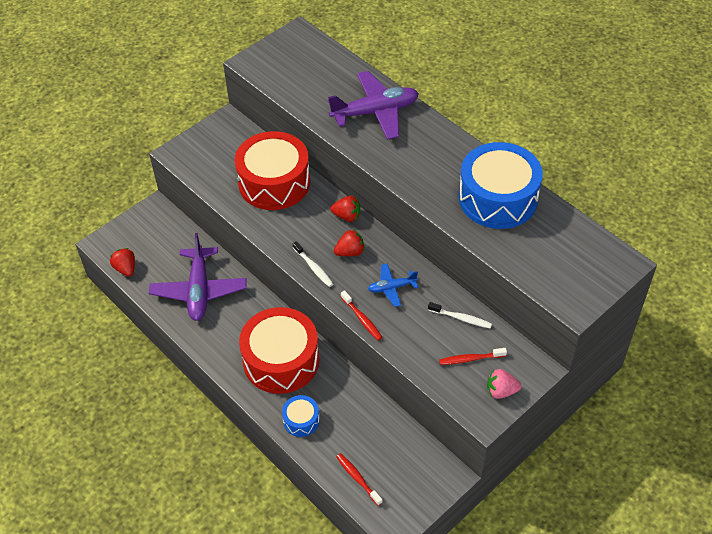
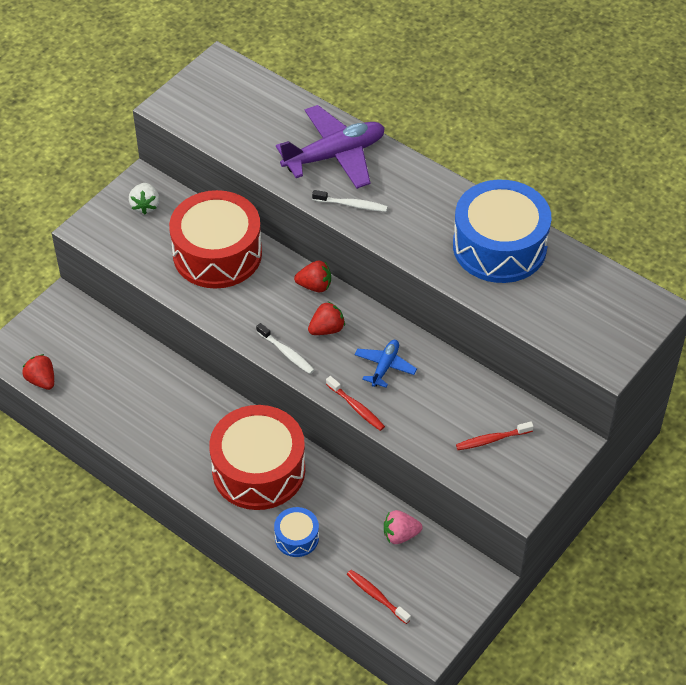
camera: 10 degrees left, 0 degrees up
purple plane [149,233,247,321] -> none
blue plane [368,263,418,307] -> blue plane turned 135 degrees clockwise [354,340,417,388]
white toothbrush [428,302,492,329] -> white toothbrush moved to [312,190,388,212]
pink strawberry [487,369,522,399] -> pink strawberry moved to [384,510,423,544]
none -> white strawberry [129,183,160,214]

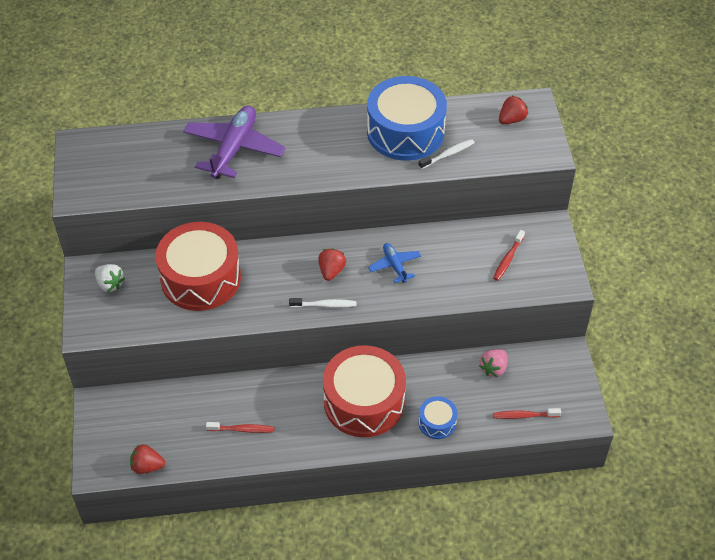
camera: 45 degrees left, 0 degrees up
red strawberry [294,261,331,293] -> red strawberry moved to [499,96,528,124]
white toothbrush [312,190,388,212] -> white toothbrush moved to [418,139,475,169]
red toothbrush [326,376,385,431] -> red toothbrush moved to [206,422,275,433]

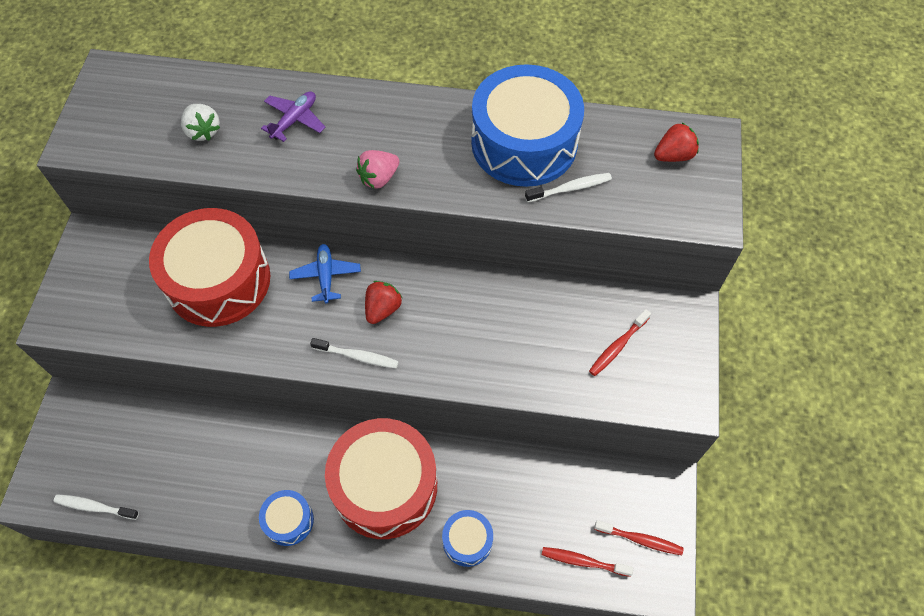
camera: 15 degrees right, 10 degrees up
white strawberry [95,264,125,292] -> white strawberry moved to [181,104,220,141]
red strawberry [130,444,165,474] -> white toothbrush [54,495,139,520]
purple plane [183,105,286,179] -> purple plane [261,91,326,142], size x0.52
red toothbrush [206,422,275,433] -> red toothbrush moved to [594,520,684,555]
blue plane [368,243,421,283] -> blue plane moved to [289,244,361,304]
pink strawberry [479,349,507,377] -> pink strawberry moved to [356,150,399,189]
none -> blue drum [259,490,314,546]

